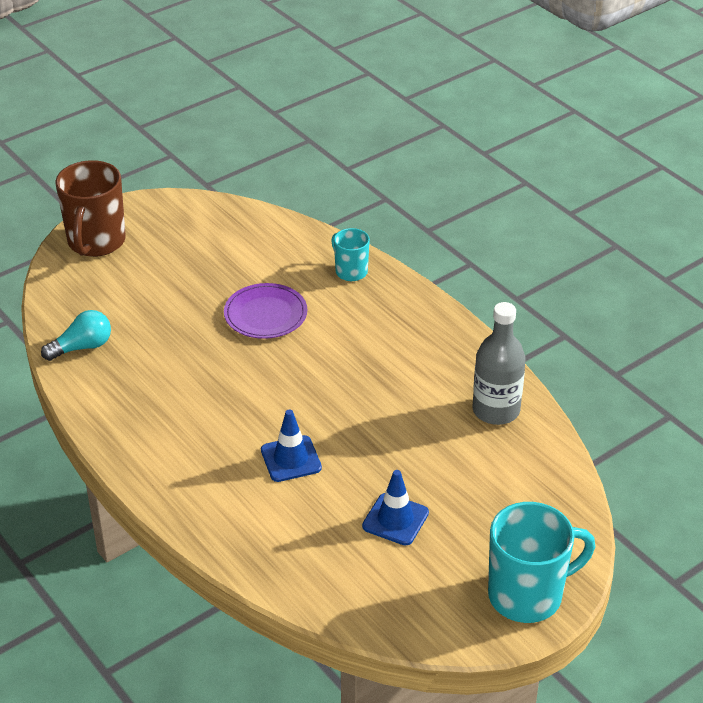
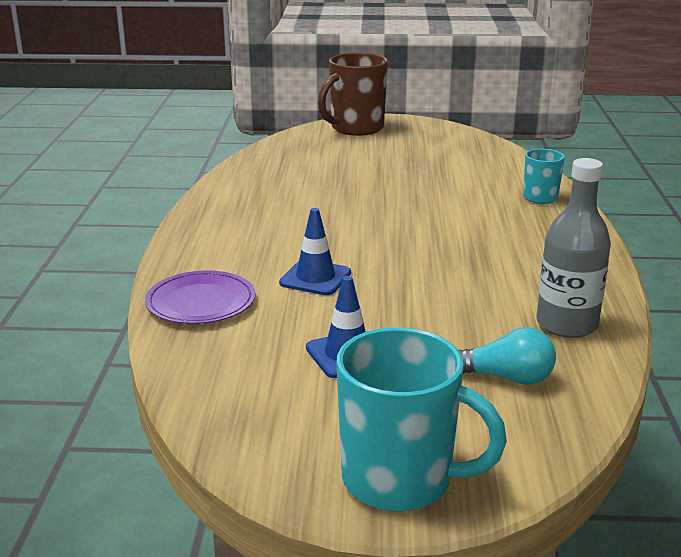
camera: 40 degrees right, 15 degrees down
turquoise light bulb [41,310,111,361] -> turquoise light bulb moved to [459,327,556,385]
purple plate [224,283,307,339] -> purple plate moved to [145,270,255,324]

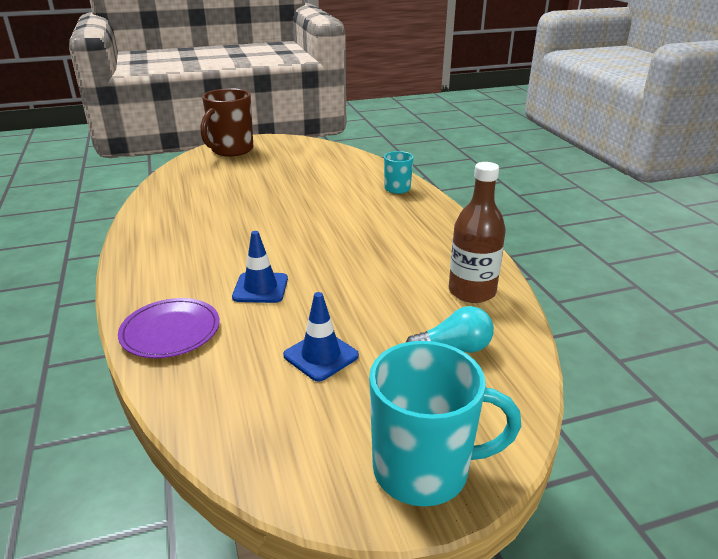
camera: 20 degrees left, 5 degrees up
grey bottle [536,158,611,338] -> brown bottle [449,162,506,303]

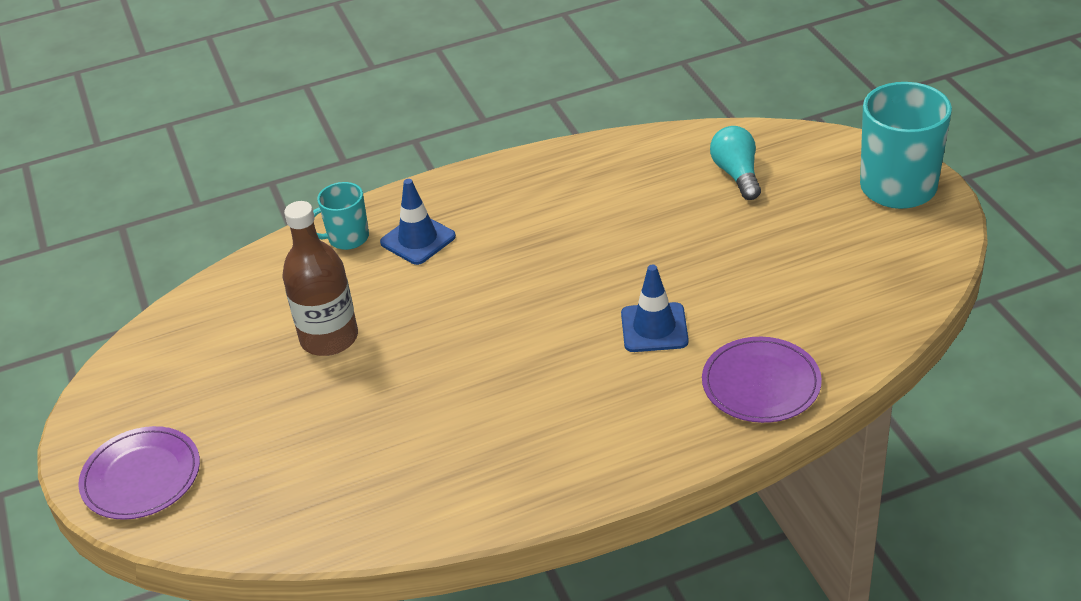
camera: 90 degrees left, 10 degrees up
brown mug [201,88,253,156] -> purple plate [78,426,200,520]
blue traffic cone [283,292,359,382] -> blue traffic cone moved to [380,179,456,265]
brown bottle [449,162,506,303] -> brown bottle moved to [282,201,358,356]

